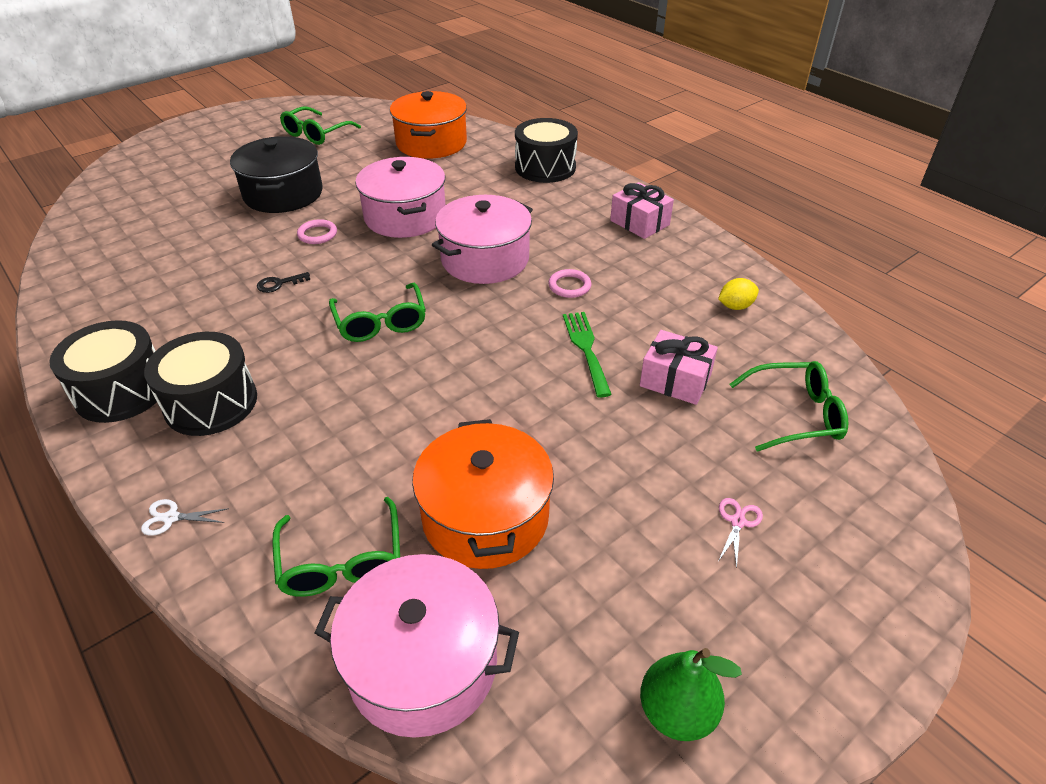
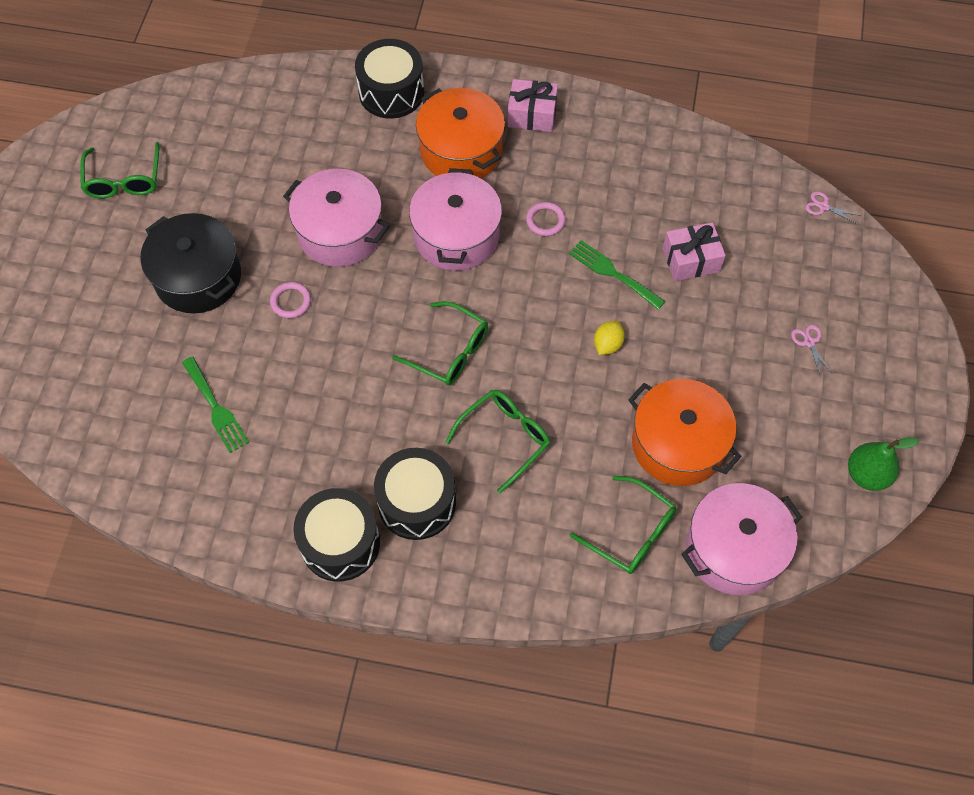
camera: 40 degrees left, 20 degrees up
white scissors [141,499,229,536] -> none
black key [257,272,310,293] -> none
orange pot [390,91,467,159] -> orange pot moved to [416,88,505,178]
yellow lemon [718,278,759,310] -> yellow lemon moved to [594,321,625,355]
green glasses [730,361,849,452] -> green glasses moved to [445,390,550,493]
none -> green fork [182,357,249,453]
none -> pink scissors [805,191,861,224]

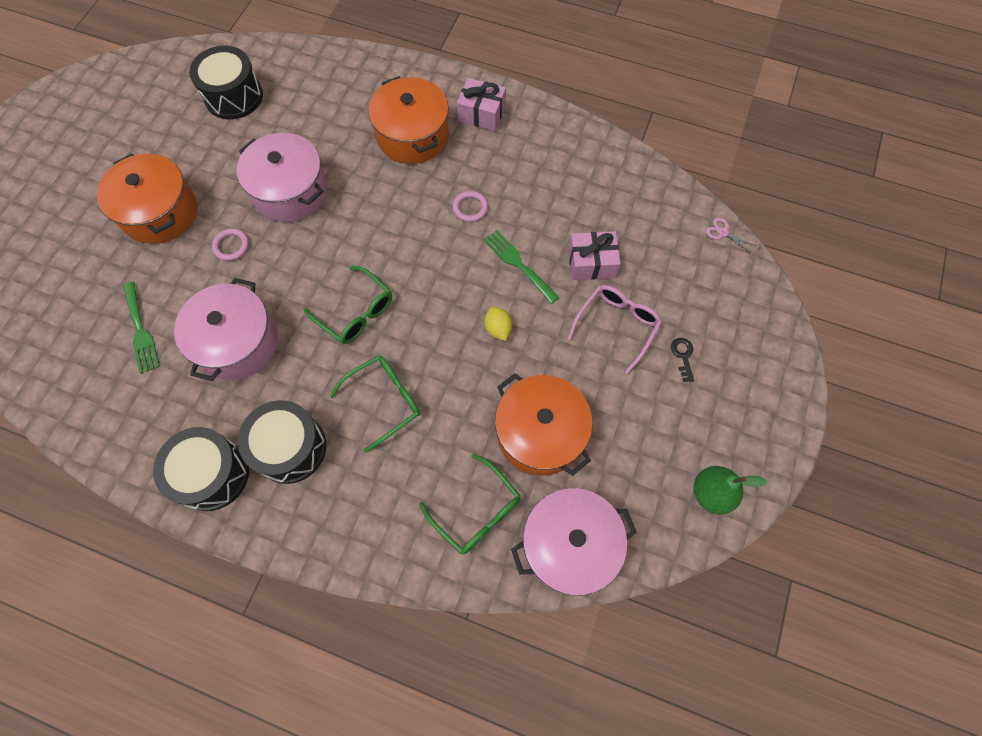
camera: 10 degrees right, 5 degrees up
green glasses [80,142,160,198] -> none
black pot [140,213,241,314] -> orange pot [96,154,197,244]
black drum [355,39,424,119] -> black drum moved to [189,46,263,119]
pink pot [409,168,502,271] -> pink pot moved to [174,278,278,381]
yellow lemon [594,321,625,355] -> yellow lemon turned 60 degrees counterclockwise [484,307,512,341]
pink scissors [791,325,832,377] -> black key [671,338,694,382]
none -> pink glasses [567,285,662,374]

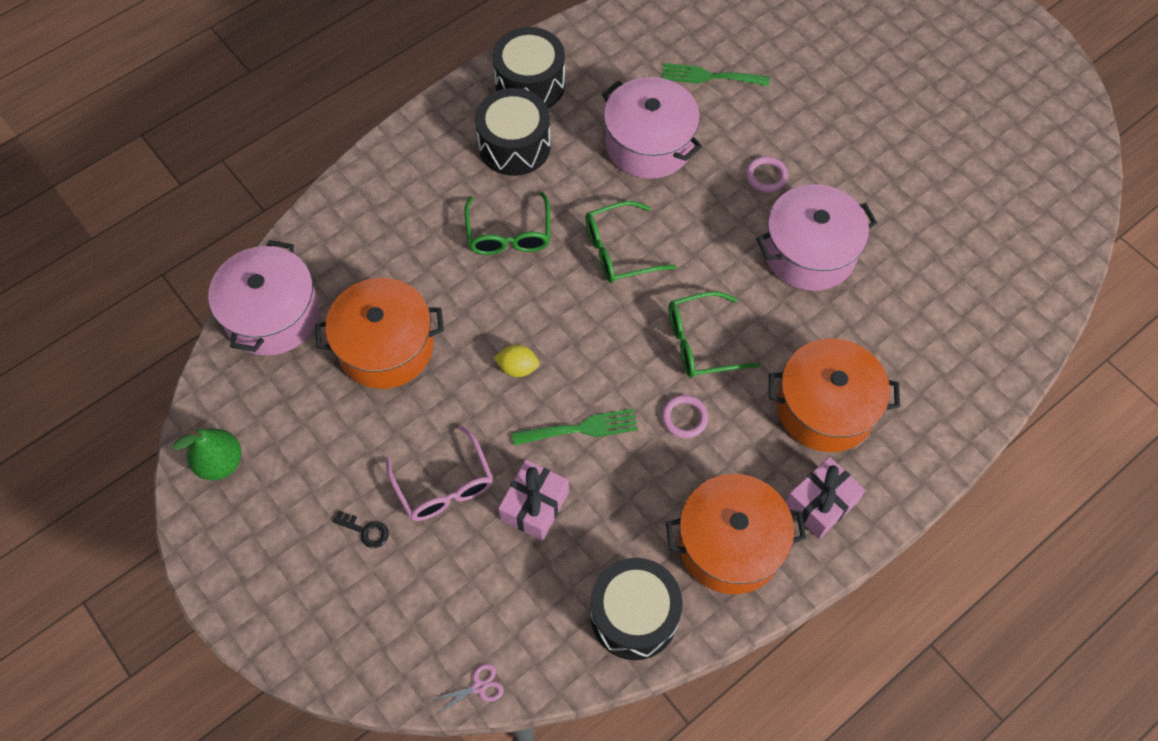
camera: 120 degrees right, 5 degrees down
orange pot [96,154,197,244] -> orange pot moved to [666,474,806,594]
black drum [189,46,263,119] -> black drum moved to [590,558,683,660]
green glasses [419,454,521,554] -> green glasses moved to [669,291,759,378]

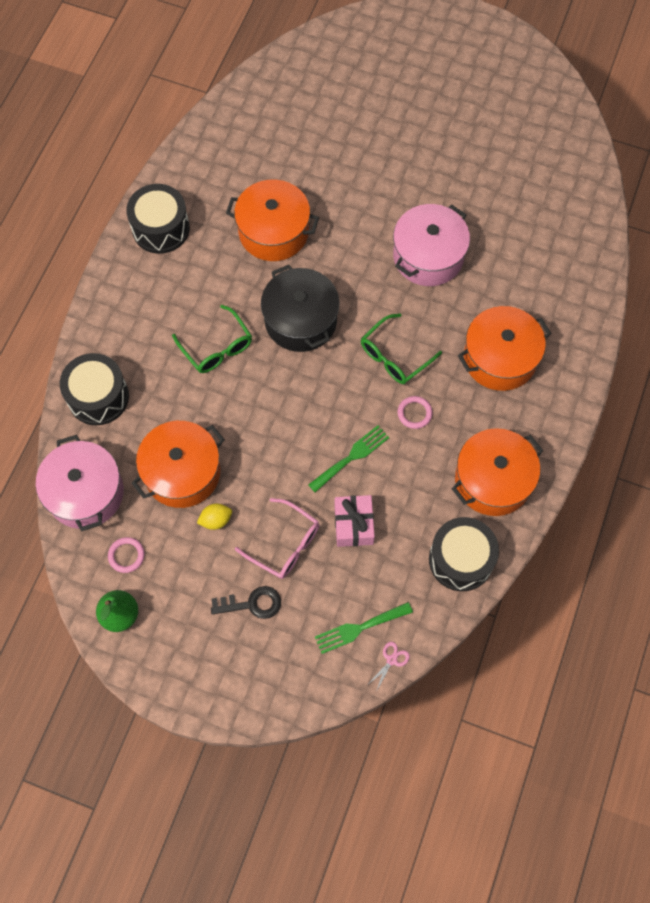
camera: 30 degrees left, 5 degrees up
black key [332,511,389,548] -> black key [211,586,281,619], size x1.54
black drum [475,88,551,176] -> black drum moved to [60,353,129,425]
yellow lemon [493,345,539,377] -> yellow lemon moved to [197,504,232,530]
green glasses [585,201,676,283] -> black pot [261,265,339,352]
pink pot [602,77,702,179] -> orange pot [226,179,319,261]
green fork [662,63,770,86] -> green fork moved to [315,602,413,654]
pink ring [746,156,788,192] -> pink ring moved to [108,537,145,573]
pink gift [786,457,865,539] -> none

